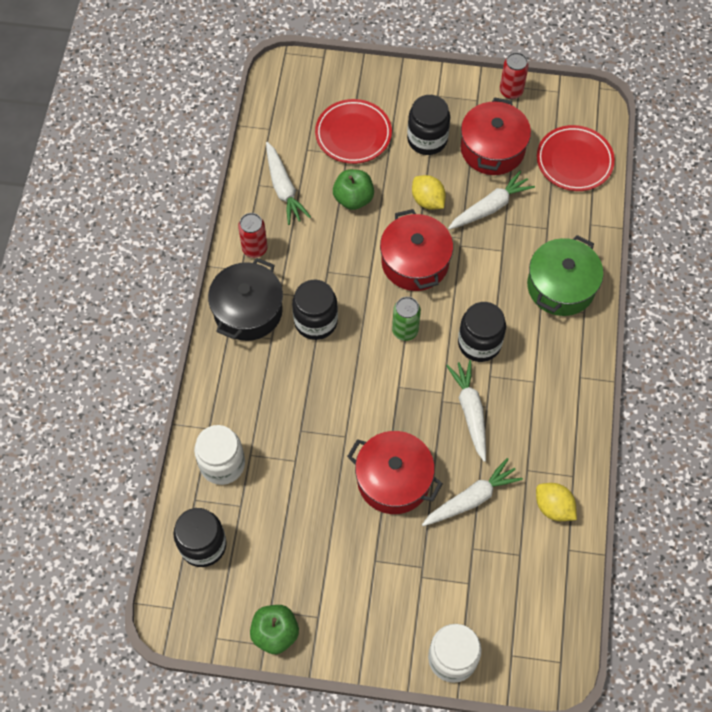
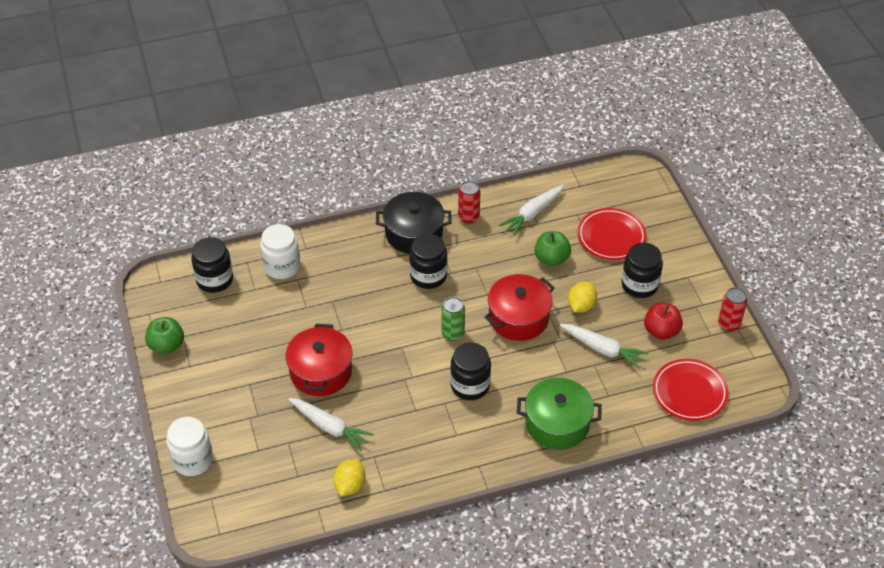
camera: 65 degrees right, 15 degrees down
white carrot [446,360,486,462] -> none
red pot [461,97,531,175] -> red apple [644,303,683,340]

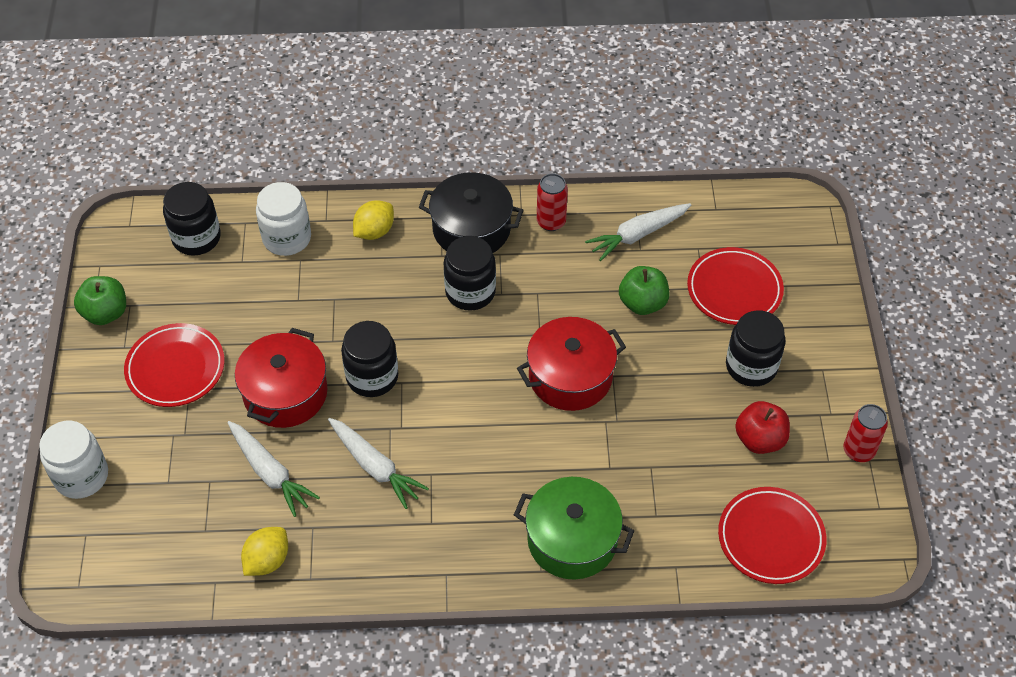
camera: 15 degrees right, 5 degrees up
green can [441,297,465,341] -> none
black jar [450,342,491,400] -> black jar moved to [341,321,398,397]
white carrot [560,324,648,369] -> white carrot moved to [328,418,429,509]
yellow lemon [568,282,597,313] -> yellow lemon moved to [353,200,394,240]
none -> red plate [124,323,225,407]

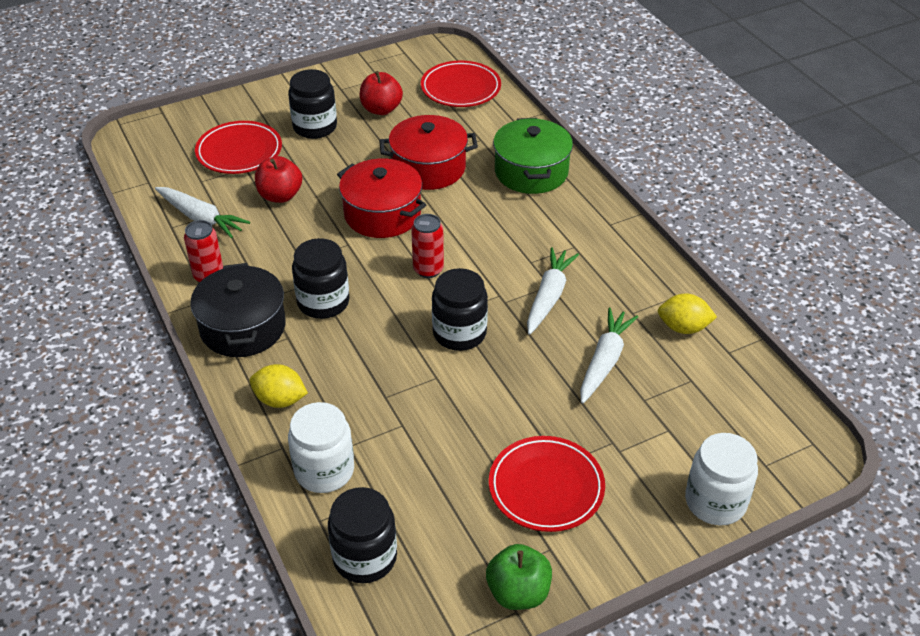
camera: 115 degrees left, 10 degrees down
red pot [235,328,327,428] -> red pot moved to [379,115,478,190]
green apple [619,266,669,315] -> red apple [255,156,302,203]
red can [843,404,888,462] -> red can moved to [411,214,444,278]

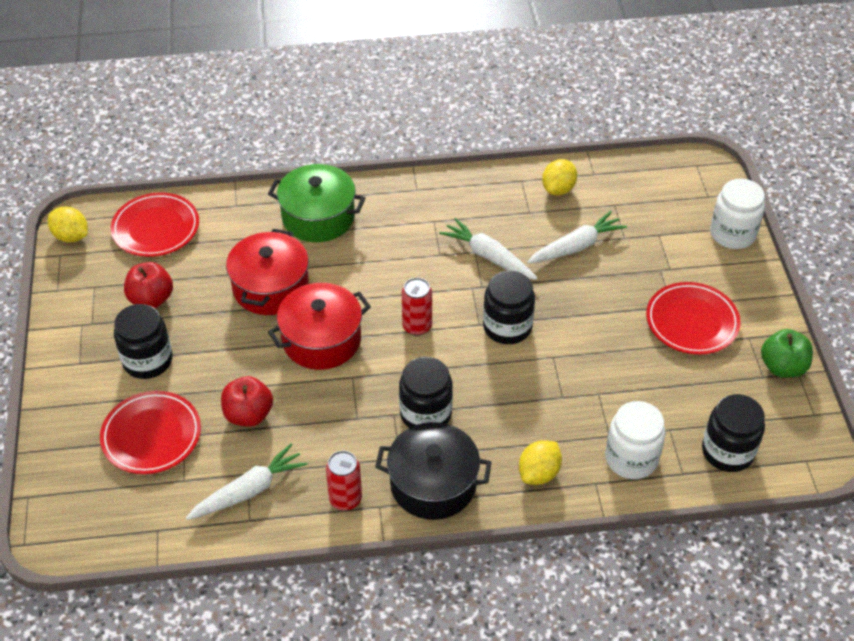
camera: 70 degrees left, 5 degrees up
white carrot [580,308,638,404] -> white carrot turned 105 degrees clockwise [527,211,627,264]
none -> yellow lemon [48,207,88,242]

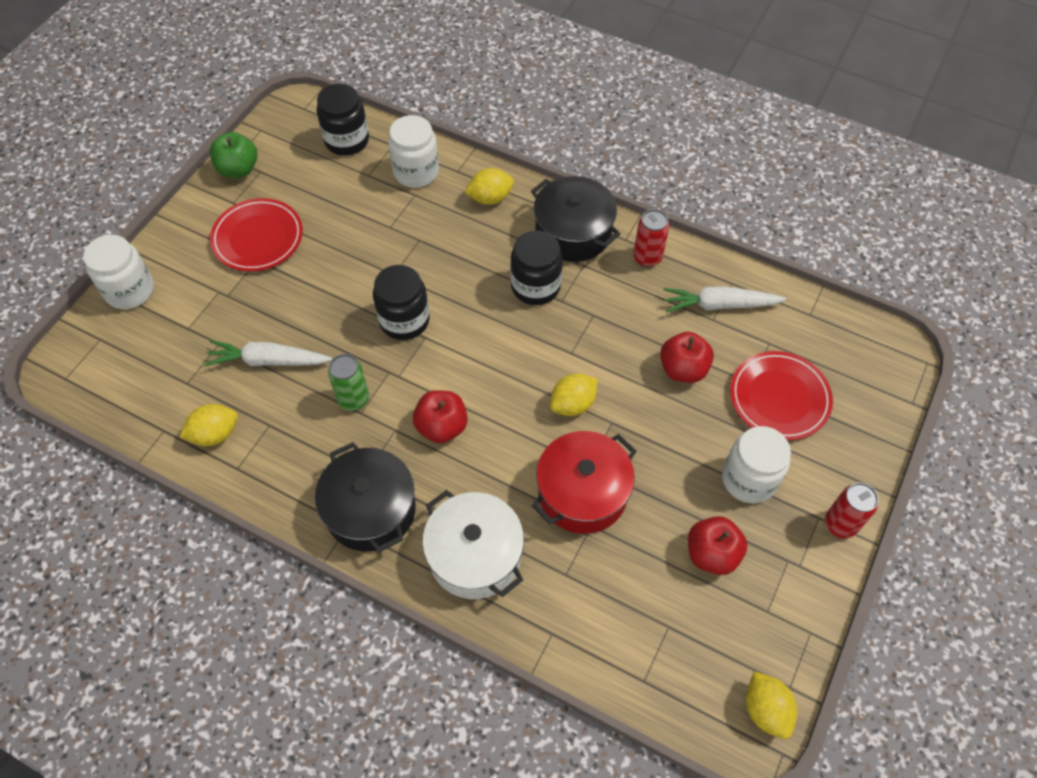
camera: 145 degrees left, 10 degrees up
red plate [111,192,199,257] -> none
black jar [114,304,173,379] -> white jar [722,426,791,503]
green pot [268,164,365,242] -> white pot [422,490,524,599]
red pot [268,283,371,370] -> yellow lemon [550,373,598,416]
red can [402,278,432,336] -> red can moved to [825,483,878,538]
white carrot [439,218,537,280] -> green can [328,354,369,411]
none -> black pot [315,442,416,552]
none -> red apple [413,390,468,443]

